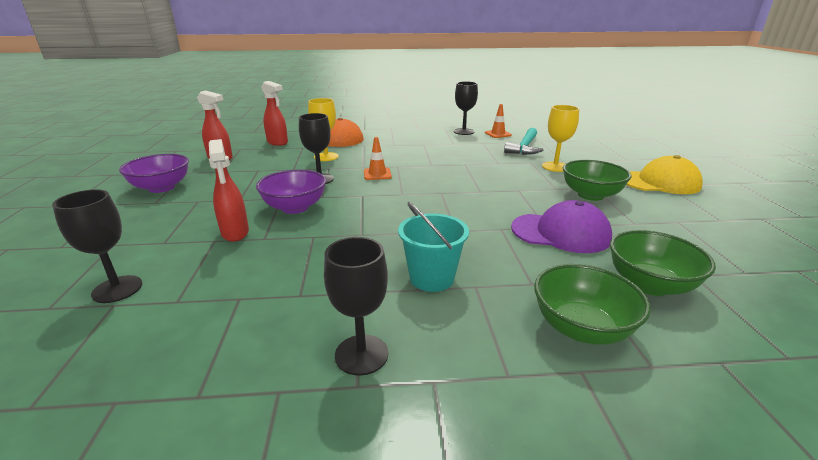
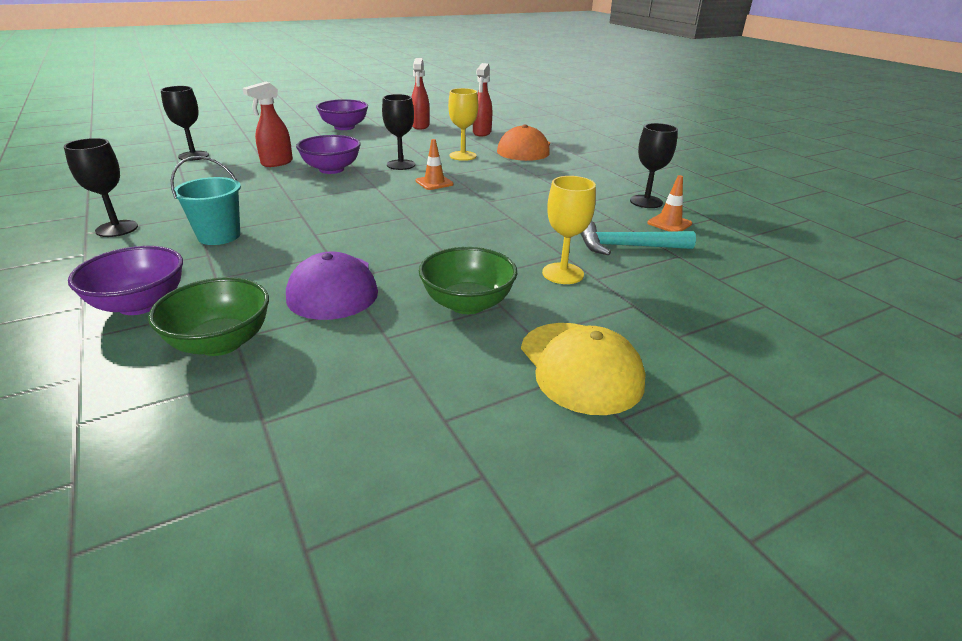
camera: 65 degrees right, 5 degrees up
green bowl [534,264,651,345] -> purple bowl [68,246,183,315]

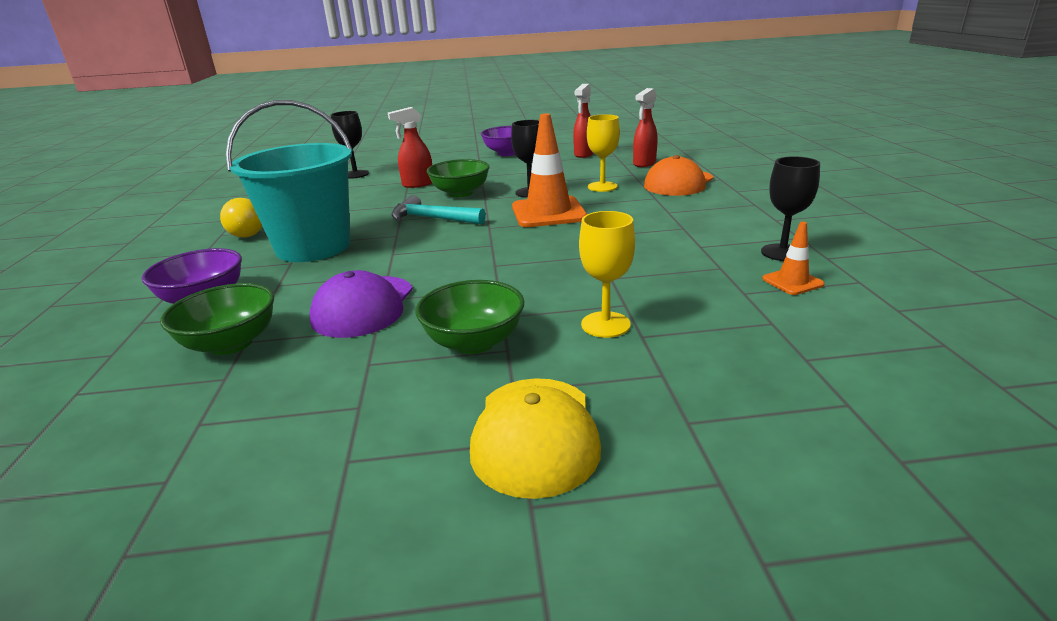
camera: 25 degrees right, 5 degrees down
black goblet [64,138,138,237] -> yellow light bulb [220,198,262,238]
turquoise bucket [170,156,241,245] -> turquoise bucket [226,100,353,262], size x1.90
purple bowl [296,135,361,174] -> green bowl [427,159,490,197]
orange traffic cone [416,139,454,190] -> orange traffic cone [512,113,587,227], size x2.05
turquoise hammer [580,221,696,255] -> turquoise hammer moved to [391,195,486,224]

